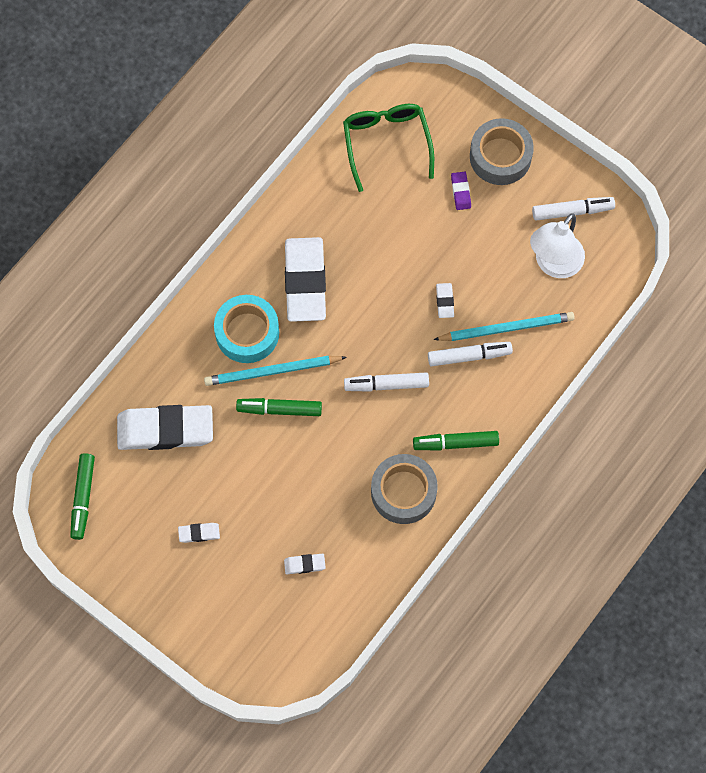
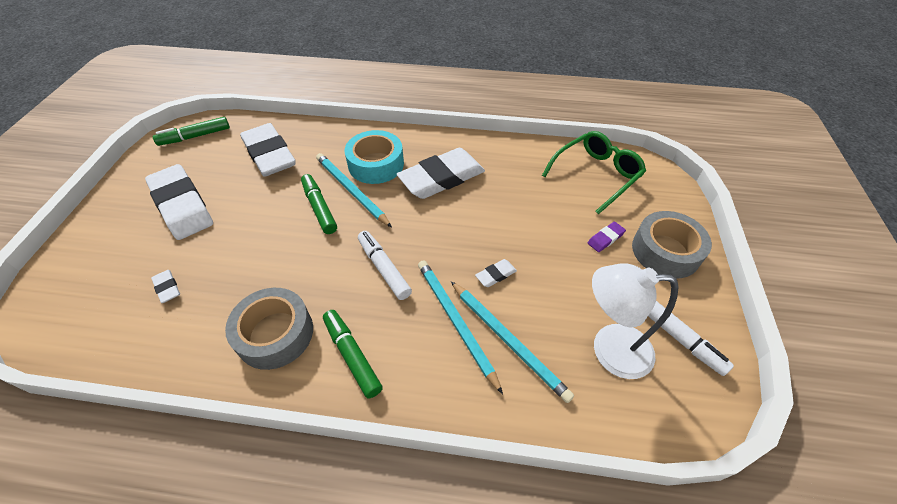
camera: 60 degrees right, 20 degrees down
white eraser [178,523,220,543] -> white eraser [145,164,213,240], size x2.43
white marker [428,342,513,366] -> turquoise pencil [418,260,503,394]

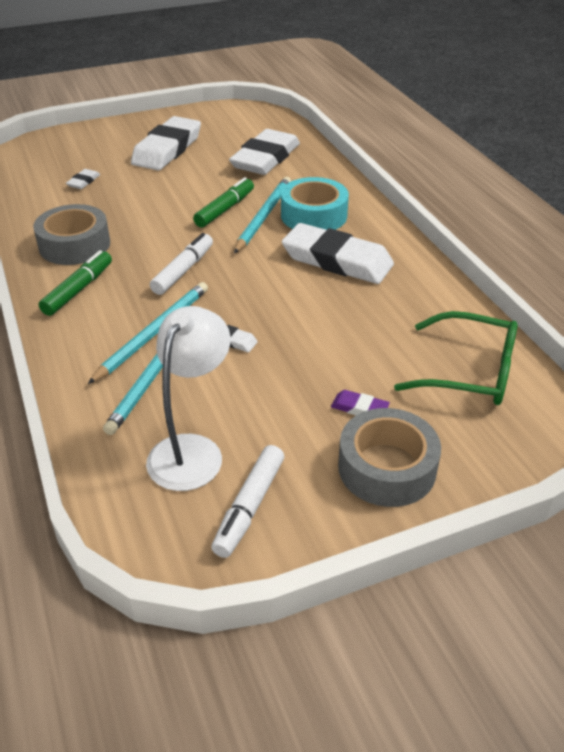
camera: 60 degrees right, 10 degrees down
green marker [153,117,230,146] -> none
white lamp [592,263,678,379] -> white lamp turned 45 degrees clockwise [146,306,231,491]

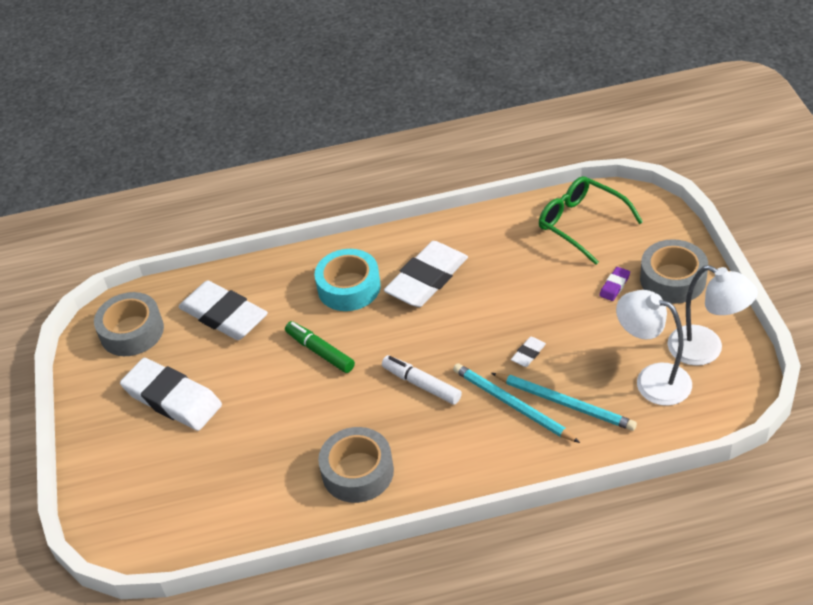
camera: 75 degrees left, 5 degrees up
green marker [39,250,112,316] -> none
white eraser [66,169,100,189] -> none
white marker [211,445,284,558] -> white lamp [668,265,758,366]
turquoise pencil [234,177,291,253] -> none
green glasses [394,311,518,405] -> green glasses turned 75 degrees counterclockwise [539,176,643,265]
none -> grey tape [94,292,164,356]

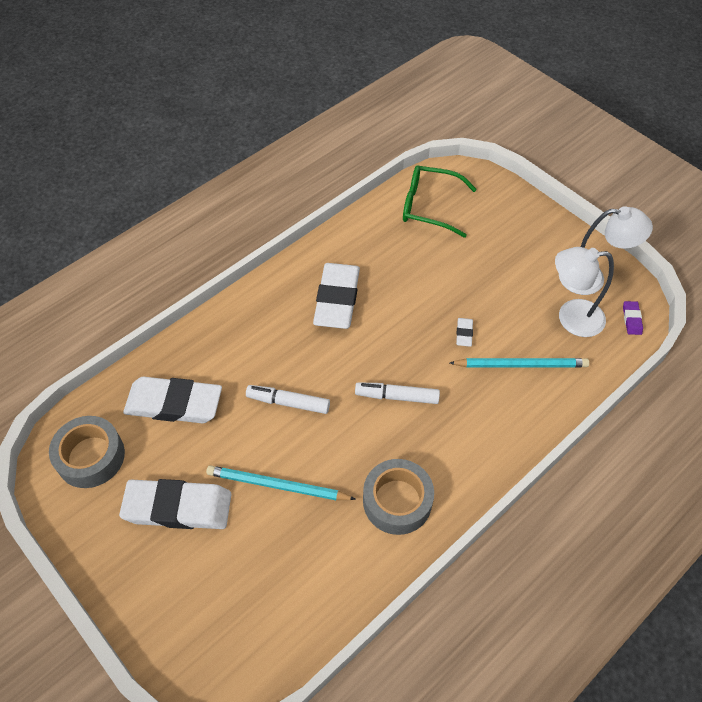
camera: 35 degrees left, 10 degrees up
green marker [285,321,355,373] -> white marker [246,385,330,414]
turquoise tape [315,249,381,311] -> none
turquoise pencil [453,363,580,443] -> turquoise pencil moved to [206,465,356,500]
purple eraser [599,267,630,301] -> purple eraser moved to [623,301,643,335]
grey tape [640,239,708,304] -> none

